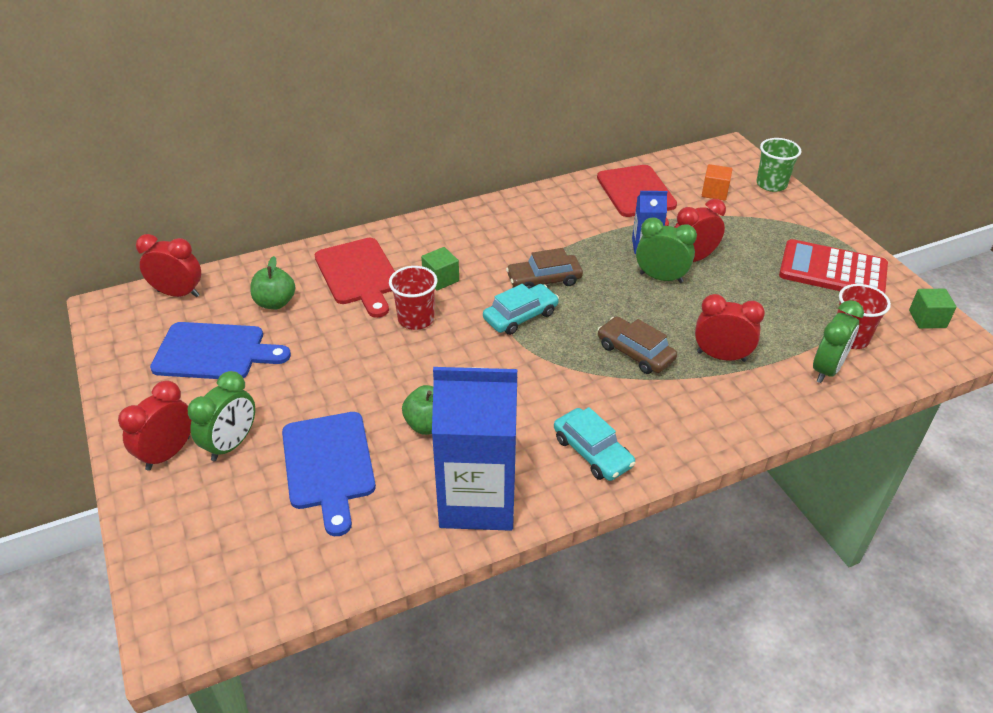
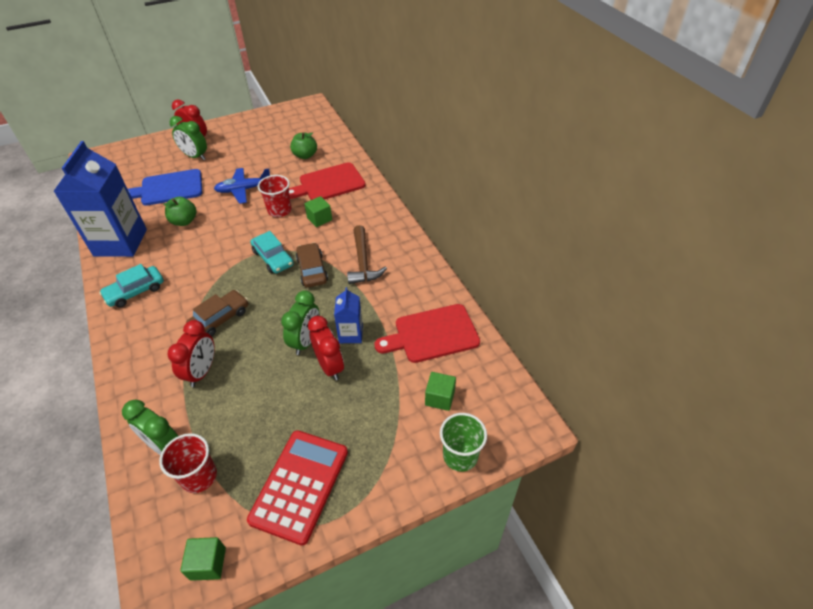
camera: 90 degrees right, 5 degrees up
red clock [136,234,201,297] -> none
blue cutting board [150,322,291,379] -> none
orange cube [702,164,732,201] -> green cube [425,372,456,411]
none -> blue plane [214,168,270,204]
none -> brown hammer [347,225,387,284]

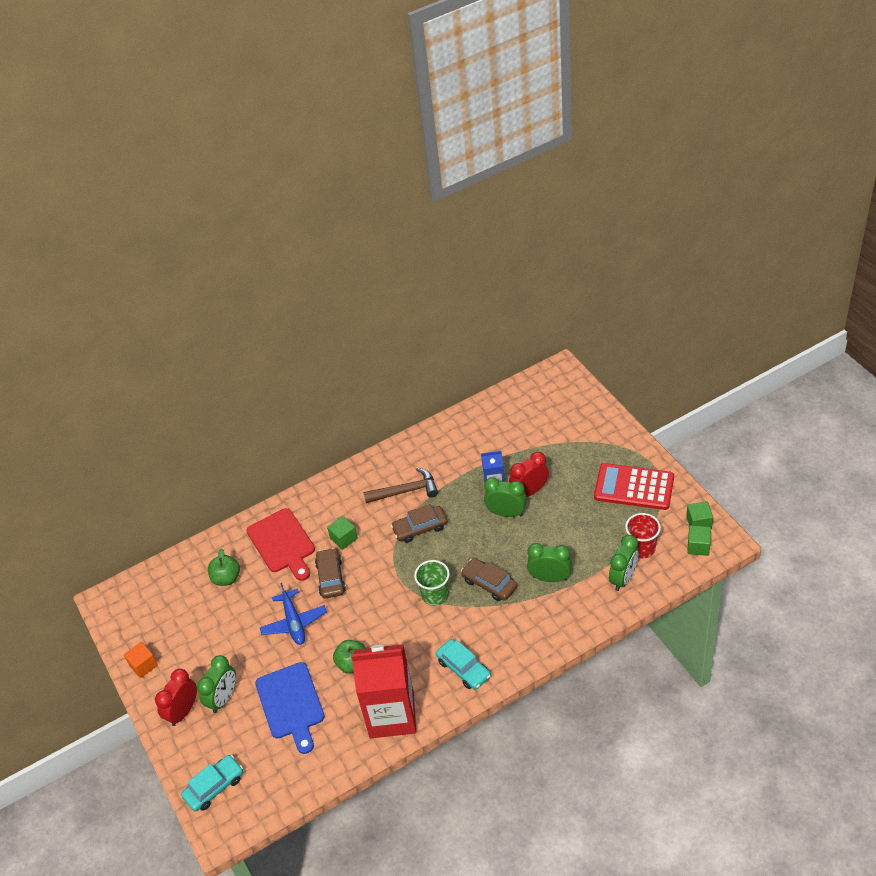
camera: 90 degrees left, 0 degrees up
blue carton [53,141,147,257] -> red carton [351,644,416,738]
red clock [168,320,215,387] -> green clock [527,543,572,582]
turquoise car [250,231,294,273] -> turquoise car moved to [181,755,243,812]
red cup [258,175,292,217] -> brown car [315,548,346,599]
red cutting board [375,304,480,363] -> none
green cube [425,372,456,411] -> green cube moved to [687,525,711,556]
green cup [440,413,487,472] -> green cup moved to [414,560,450,606]
none -> orange cube [124,642,158,678]

